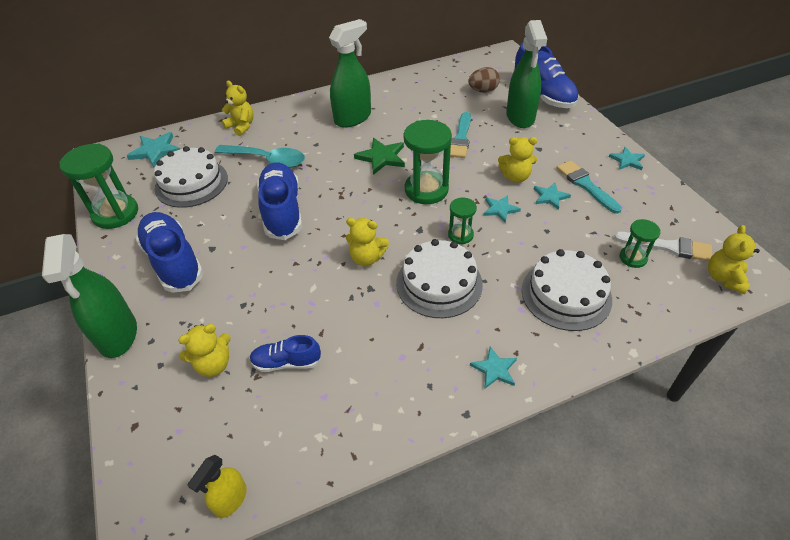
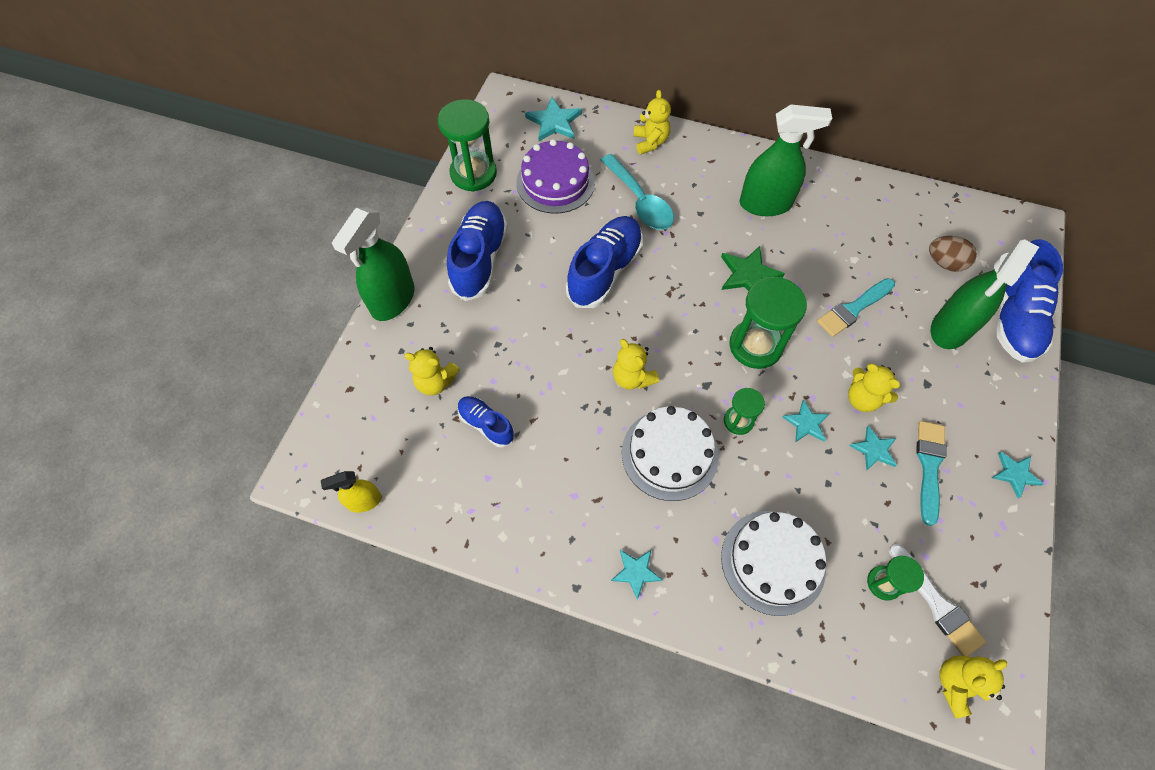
camera: 40 degrees right, 15 degrees up
white cake [154,146,228,208] -> purple cake [516,139,595,214]

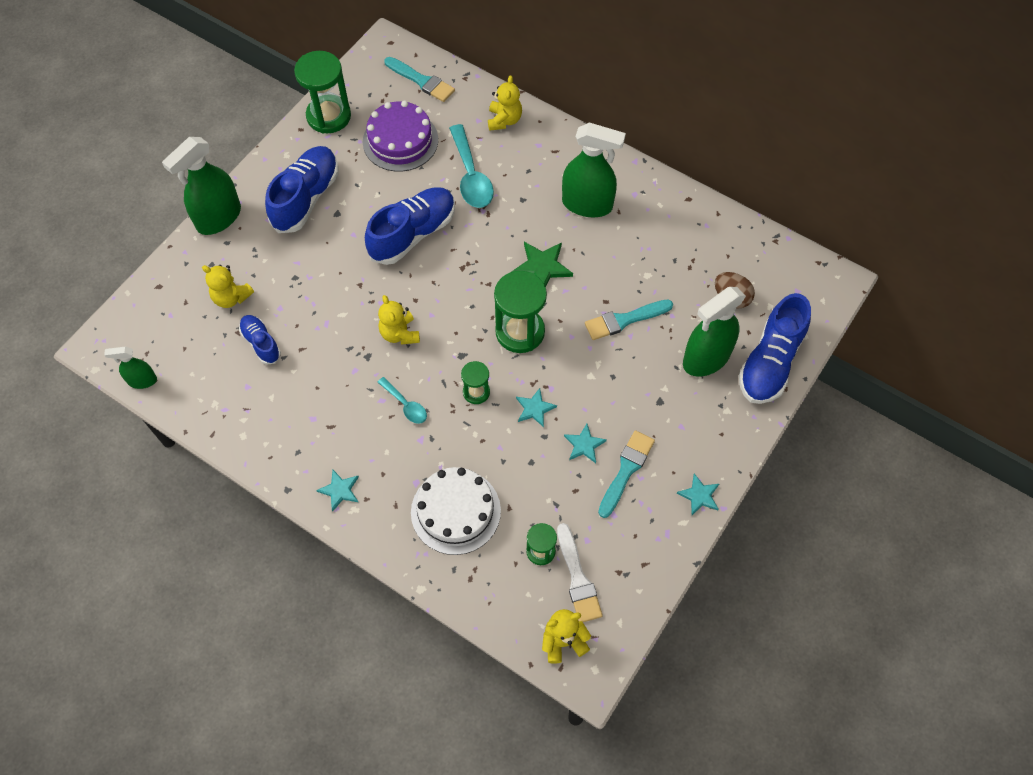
camera: 15 degrees right, 0 degrees up
yellow spray bottle [321,471,382,513] -> green spray bottle [104,347,157,389]
turquoise star [525,97,582,141] -> turquoise brush [384,57,455,102]
white cake [622,406,719,501] -> turquoise spoon [377,377,427,424]
yellow teddy bear [848,364,900,412] -> none

